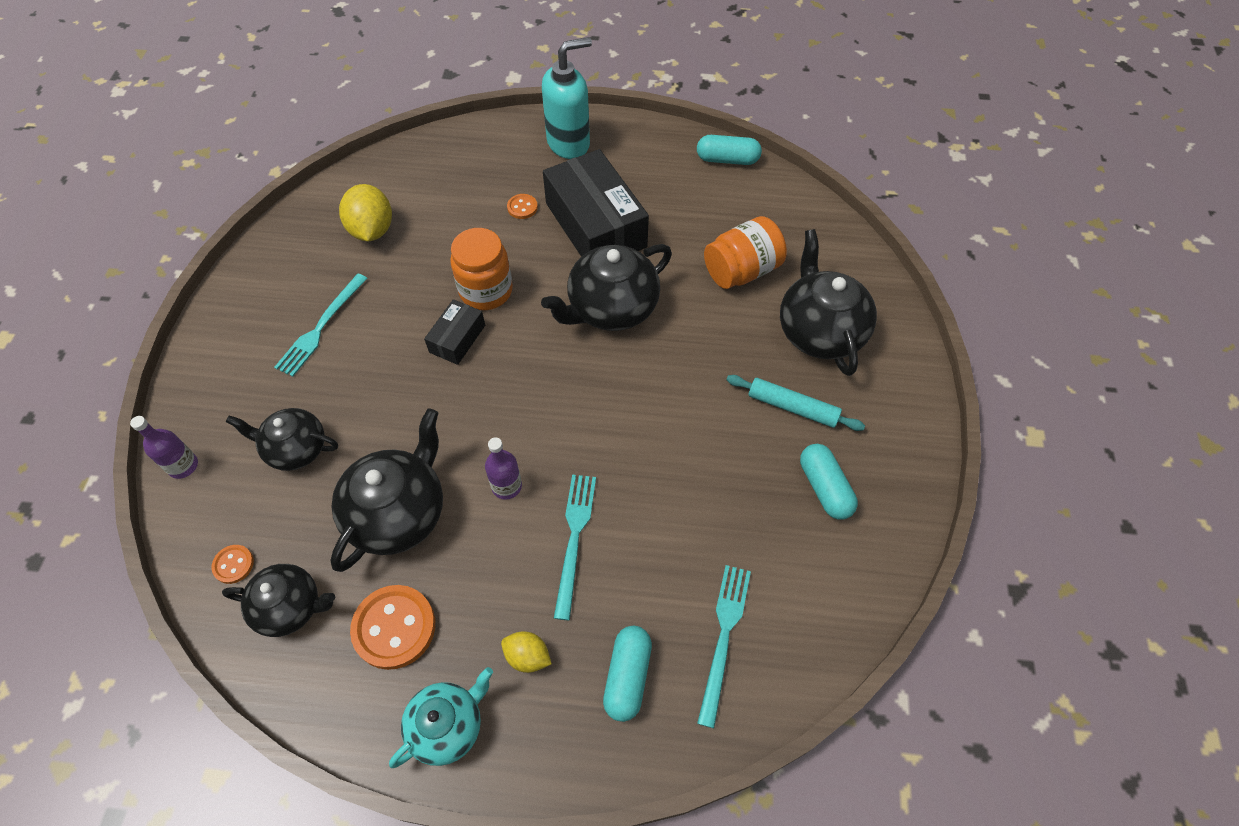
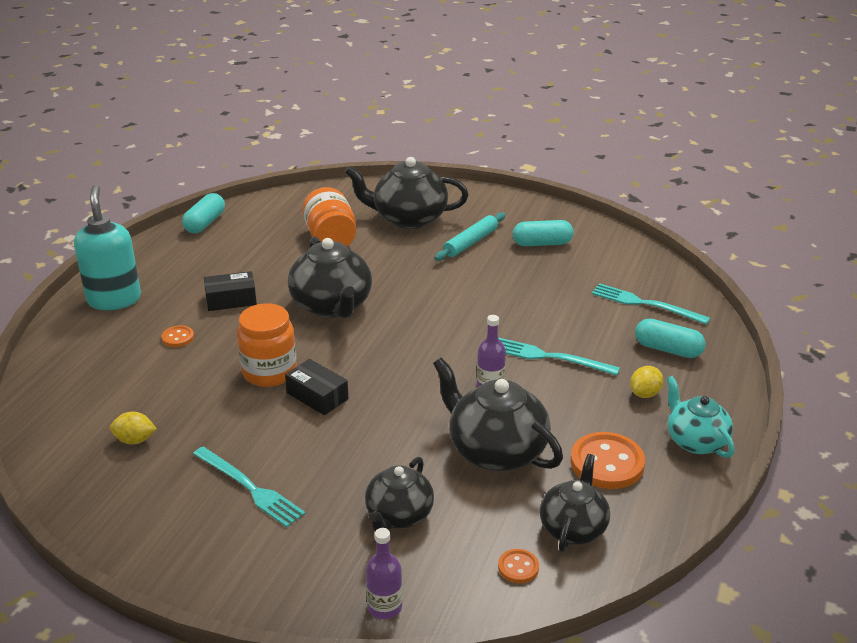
camera: 75 degrees left, 25 degrees down
yellow lemon [339,184,392,241] -> yellow lemon [110,412,157,444], size x0.57
black box [543,149,649,257] -> black box [204,271,257,311], size x0.49

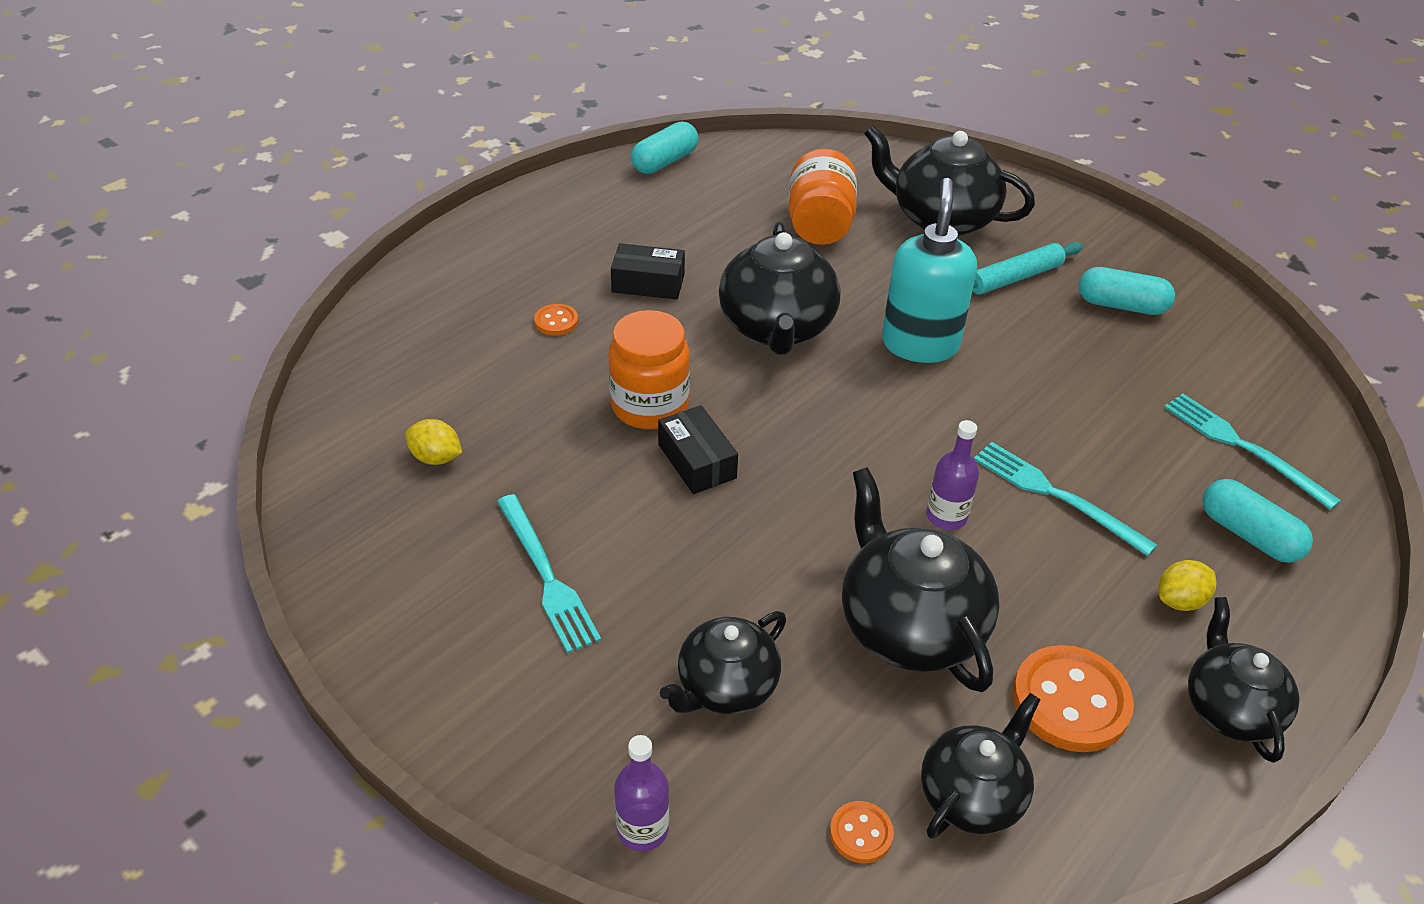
camera: 20 degrees right, 10 degrees up
turquoise soap dispenser [74,185,141,310] -> turquoise soap dispenser moved to [882,178,977,363]
turquoise teapot [666,376,735,458] -> black teapot [1188,597,1299,763]

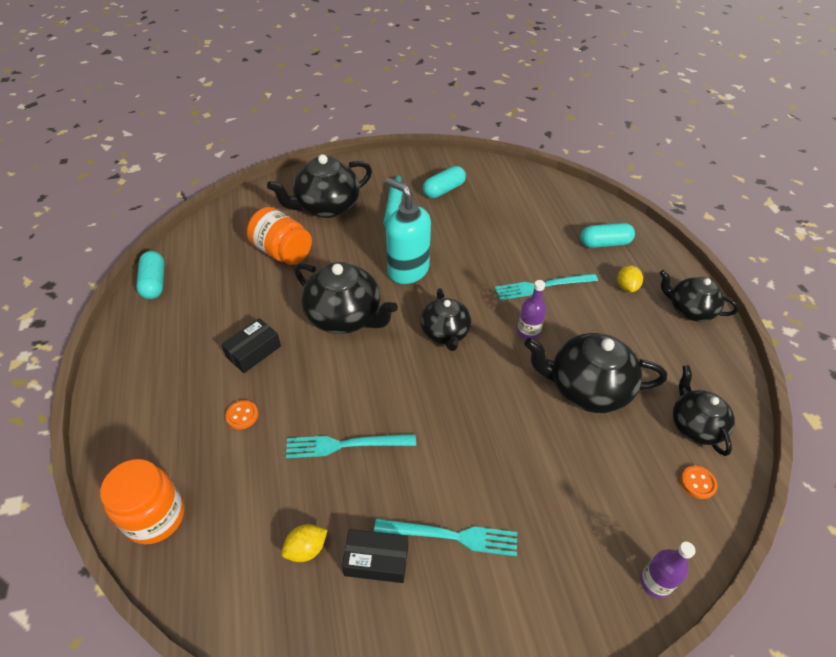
camera: 55 degrees left, 5 degrees up
orange jar [609,310,690,429] -> orange jar moved to [100,459,184,544]
black box [658,405,738,494] -> black box moved to [342,529,408,583]
black teapot [660,611,786,714] -> black teapot moved to [420,288,471,351]
orange button [1013,645,1134,752] -> none
turquoise fork [1164,394,1341,510] -> turquoise fork moved to [286,434,416,458]

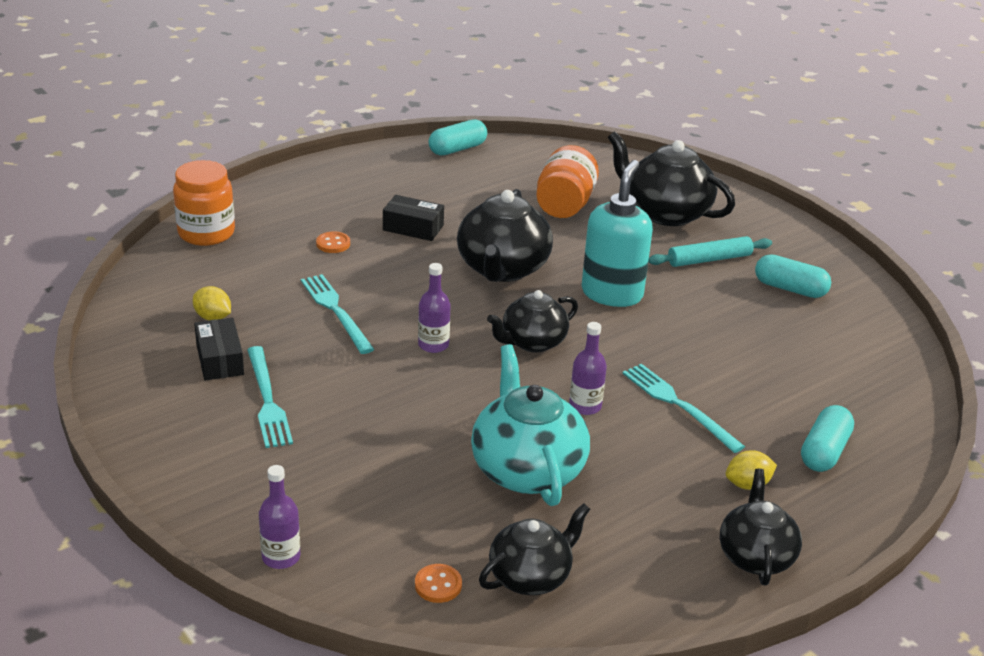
camera: 65 degrees right, 15 degrees down
black teapot [524,333,667,413] -> turquoise teapot [471,344,590,506]
turquoise capsule [580,223,635,248] -> turquoise capsule turned 60 degrees clockwise [801,405,854,472]
none -> purple bottle [418,263,450,353]

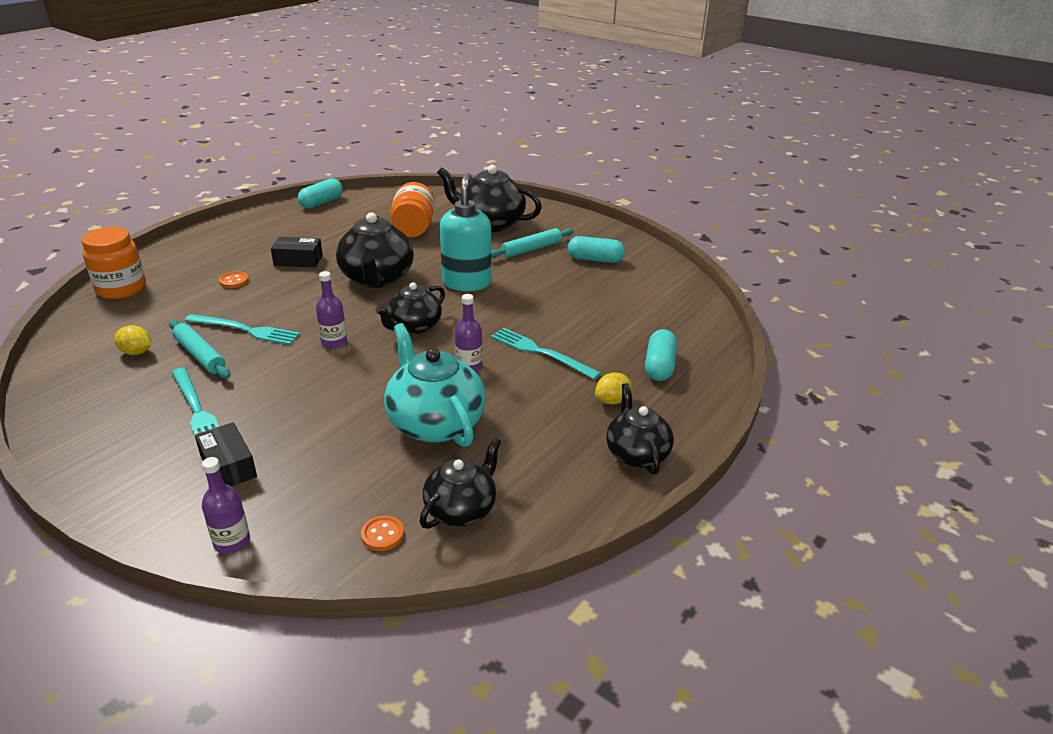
camera: 15 degrees left, 0 degrees up
black box [194,318,244,381] -> black box moved to [195,422,257,486]
turquoise fork [301,274,375,354] -> turquoise fork turned 150 degrees clockwise [185,314,300,345]
none -> turquoise rolling pin [169,319,230,379]

